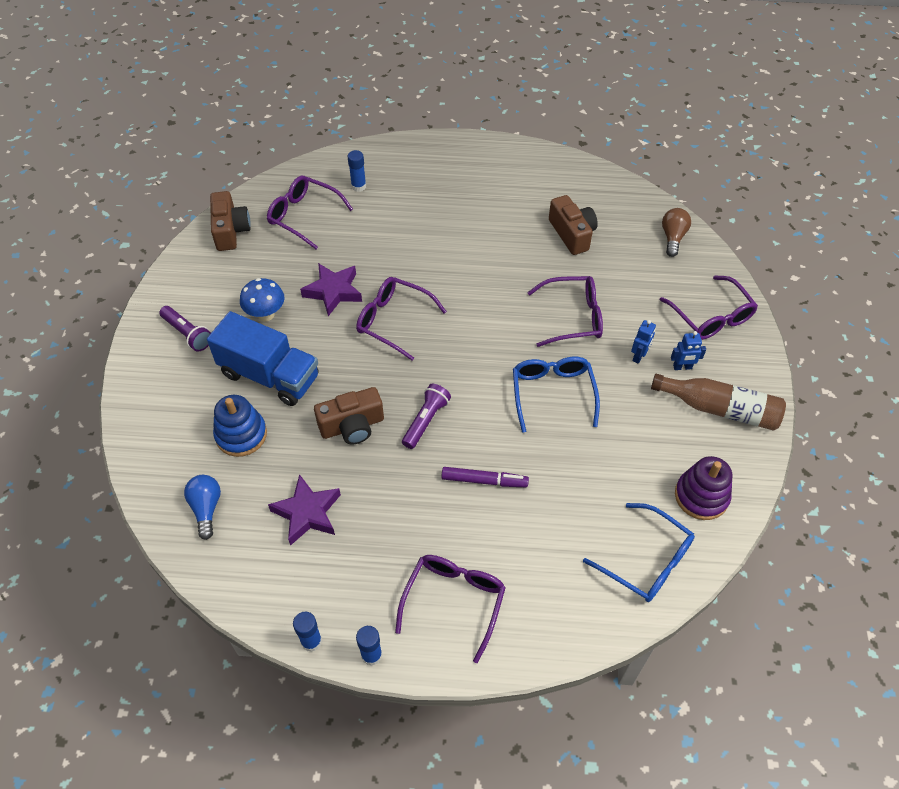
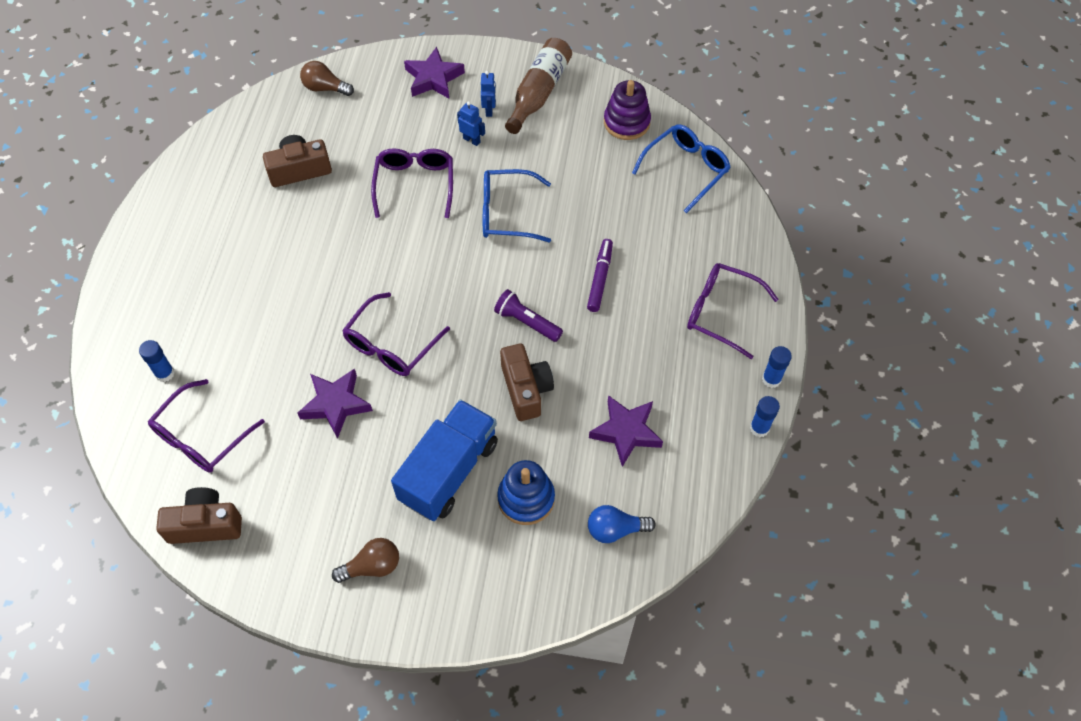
camera: 85 degrees left, 5 degrees up
purple flashlight [159,306,211,351] -> brown light bulb [332,538,399,583]
blue mushroom [240,278,285,321] -> none
purple glasses [660,275,758,340] -> purple star [404,47,465,98]

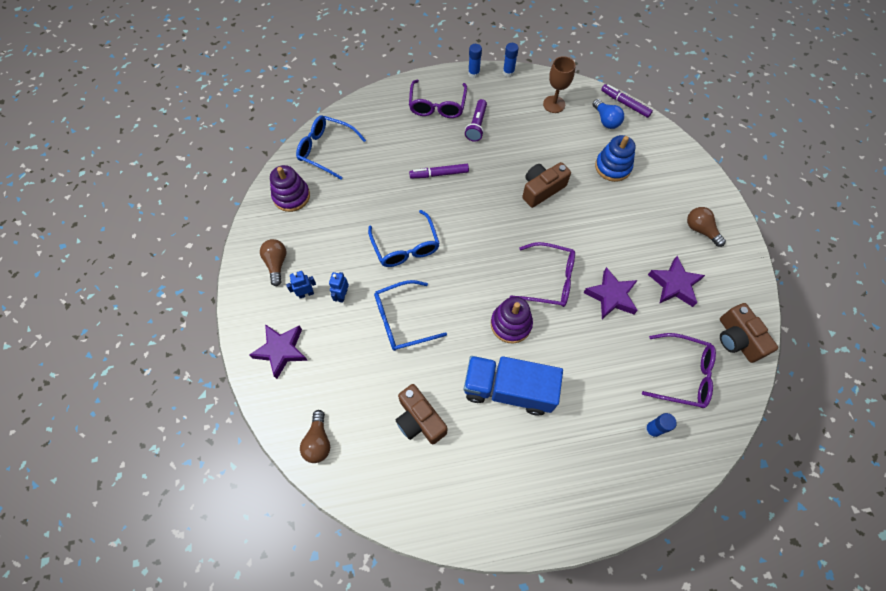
camera: 110 degrees left, 5 degrees up
purple glasses [371,148,453,218] -> blue glasses [374,280,447,351]
blue truck [391,399,498,521] -> blue truck moved to [464,356,563,416]
purple flashlight [494,289,563,342] -> purple flashlight moved to [465,99,487,142]
brown bottle [505,38,572,134] -> brown light bulb [260,239,287,286]
purple star [589,395,663,467] -> purple star moved to [648,256,705,307]
none -> purple stacking toy [491,297,533,343]
none -> brown goblet [543,56,576,113]
none -> purple marker [601,84,653,118]

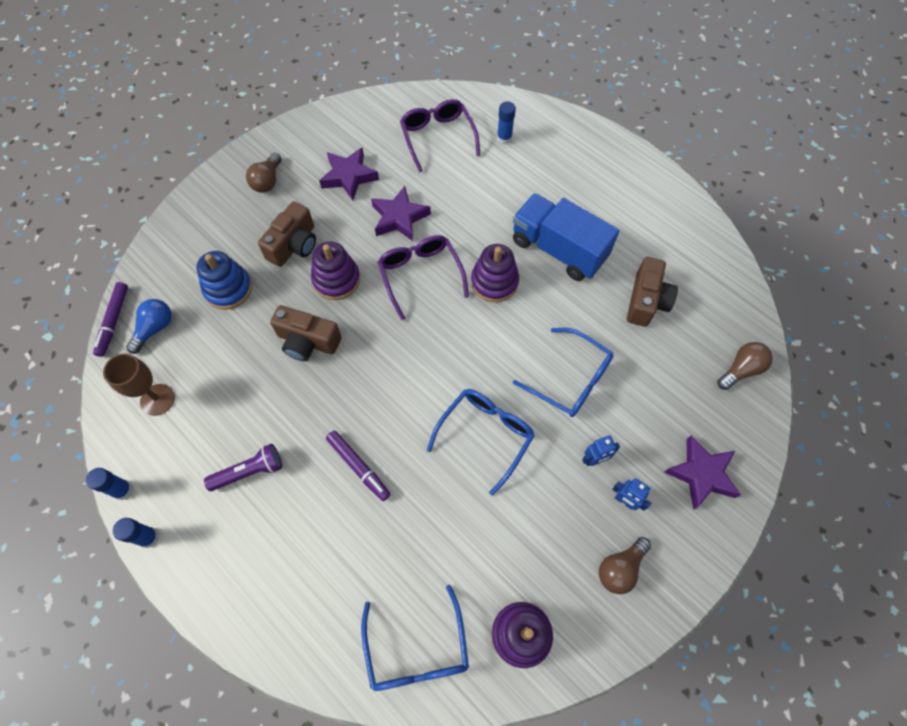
camera: 125 degrees left, 0 degrees up
purple glasses [409,80,467,118] -> none
blue truck [464,356,563,416] -> blue truck turned 150 degrees clockwise [513,193,619,281]
brown camera [720,303,778,363] -> brown camera moved to [258,201,316,267]
none -> purple stacking toy [311,242,360,300]

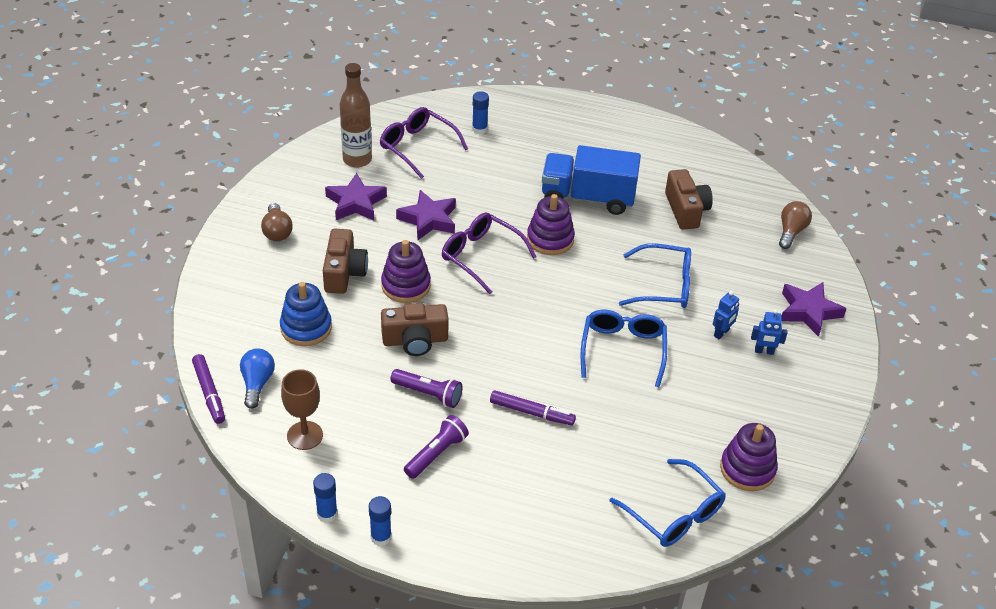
camera: 30 degrees left, 20 degrees down
brown light bulb [599,537,651,594] -> none
none -> brown bottle [340,63,372,168]
none -> purple flashlight [390,369,463,408]

